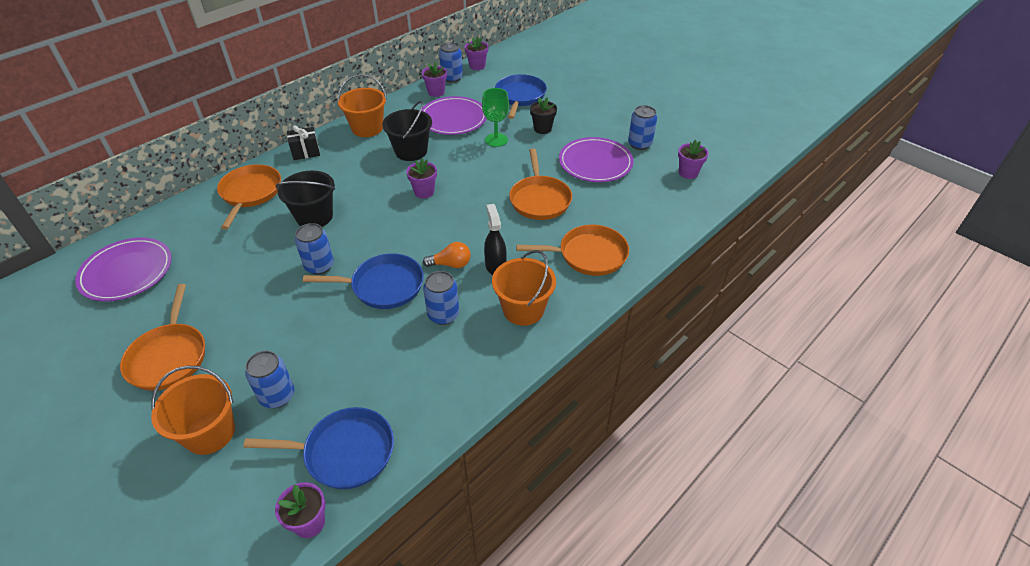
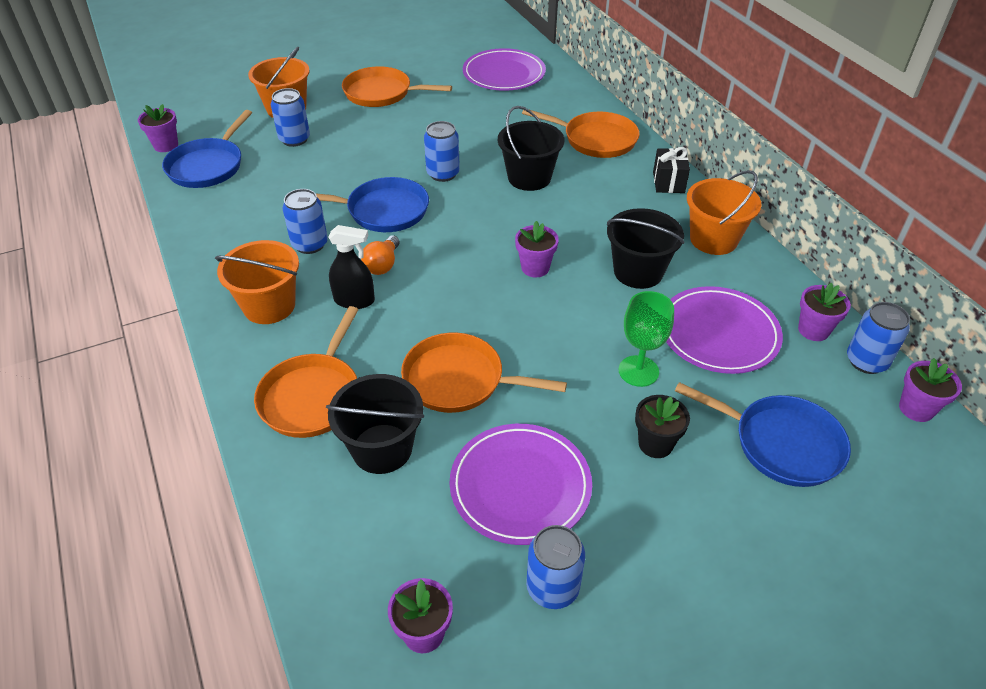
camera: 110 degrees right, 0 degrees up
blue pan [303,253,424,309] -> blue pan turned 105 degrees counterclockwise [316,177,429,232]
none -> black bucket [326,374,424,474]

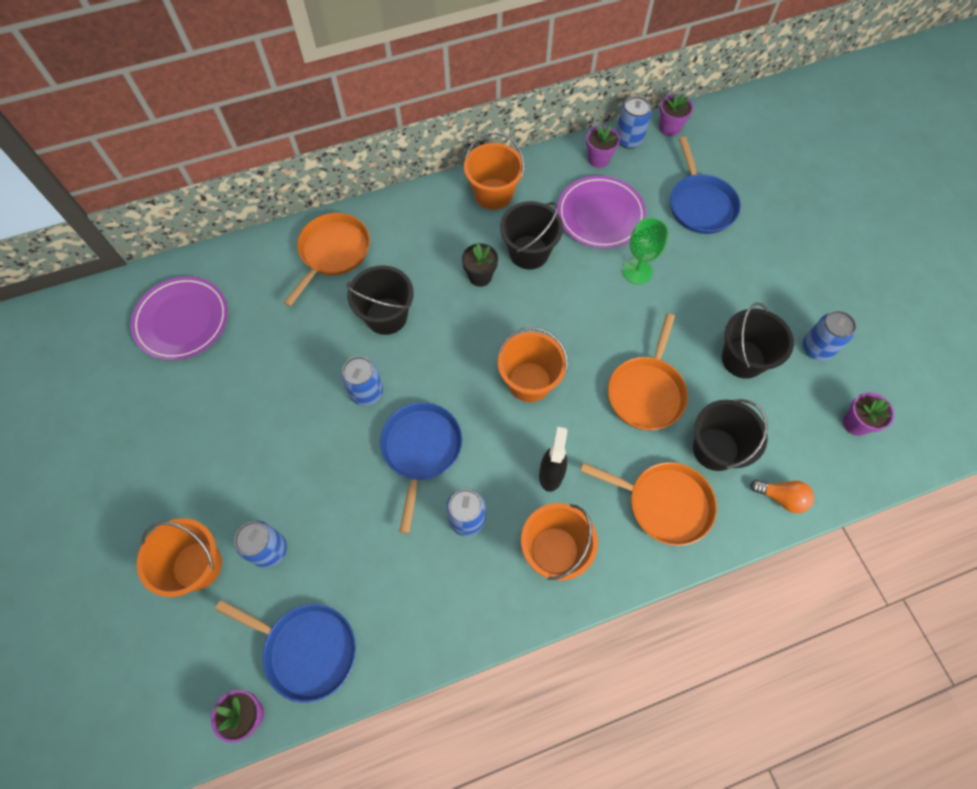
camera: 85 degrees left, 20 degrees up
orange pan [342,66,452,107] -> none
orange light bulb [361,235,400,275] -> orange light bulb moved to [750,480,814,513]
purple plate [450,424,592,545] -> black bucket [722,303,794,379]
purple flower pot [515,221,559,278] -> none
black flower pot [635,395,690,458] -> black flower pot moved to [462,243,498,287]
black gift [653,147,690,193] -> none
blue pan [675,382,851,487] -> blue pan turned 135 degrees clockwise [670,137,741,234]
none -> orange bucket [498,327,568,402]

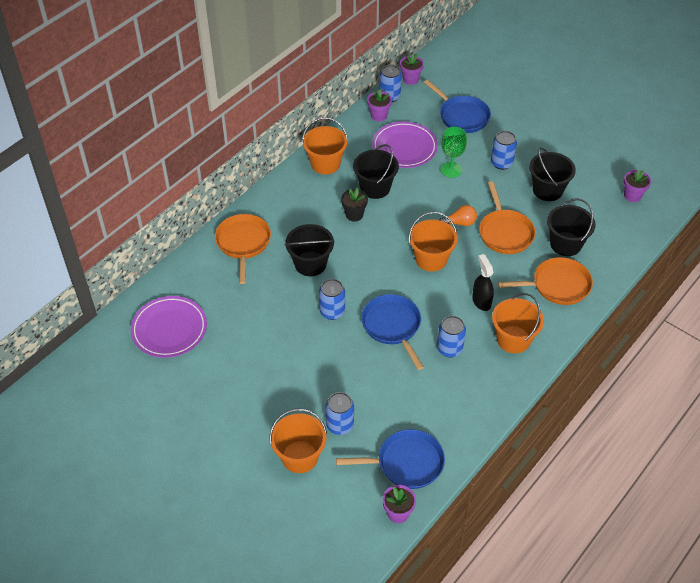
camera: 30 degrees left, 15 degrees down
orange light bulb [750,480,814,513] -> orange light bulb moved to [439,205,477,226]
blue can [803,311,856,361] -> blue can moved to [491,131,517,170]

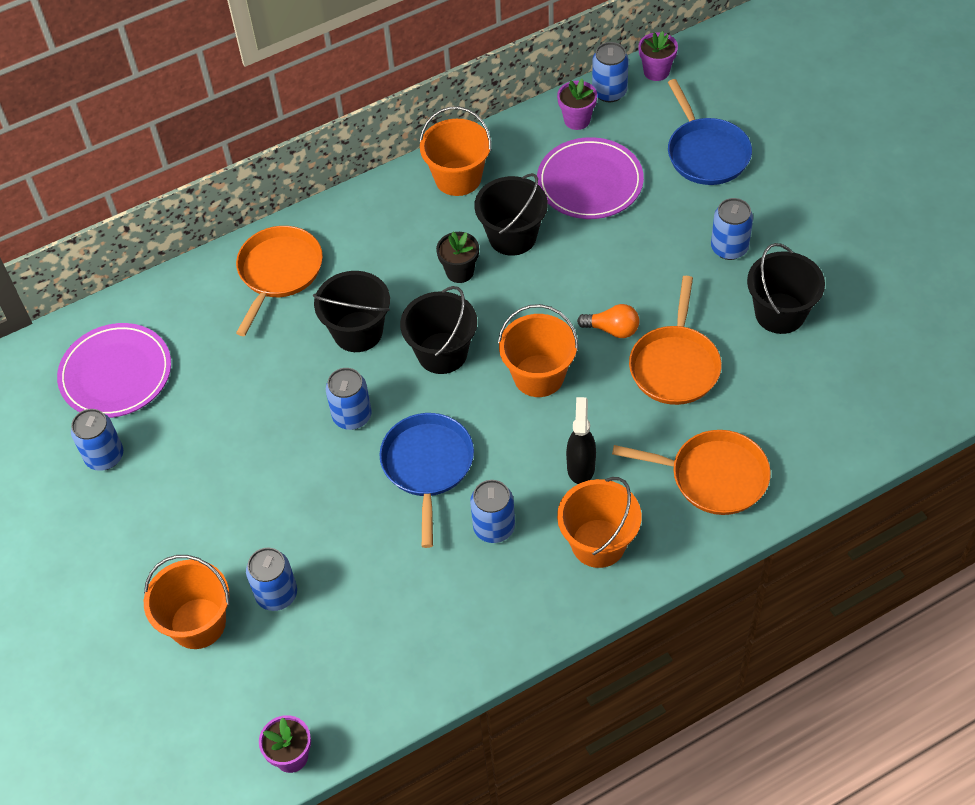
camera: 25 degrees right, 5 degrees up
blue pan [336,429,445,489] -> none
green goblet [441,127,467,178] -> none
black bucket [547,198,596,256] -> black bucket moved to [400,286,477,374]
purple flower pot [624,169,651,202] -> none
none -> blue can [71,409,123,471]

